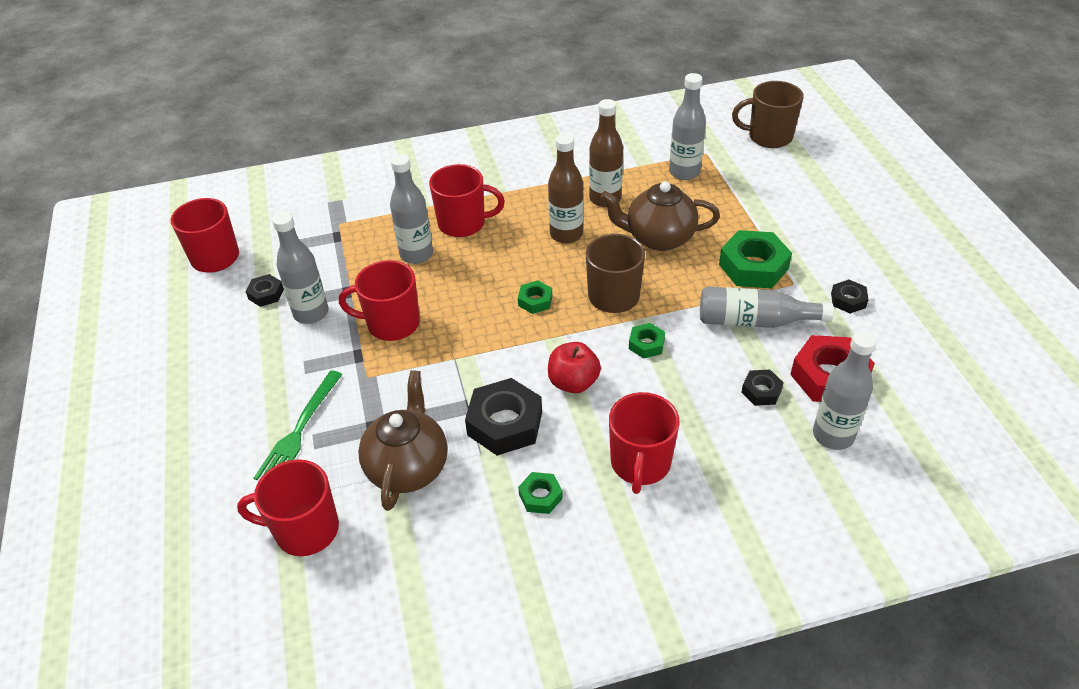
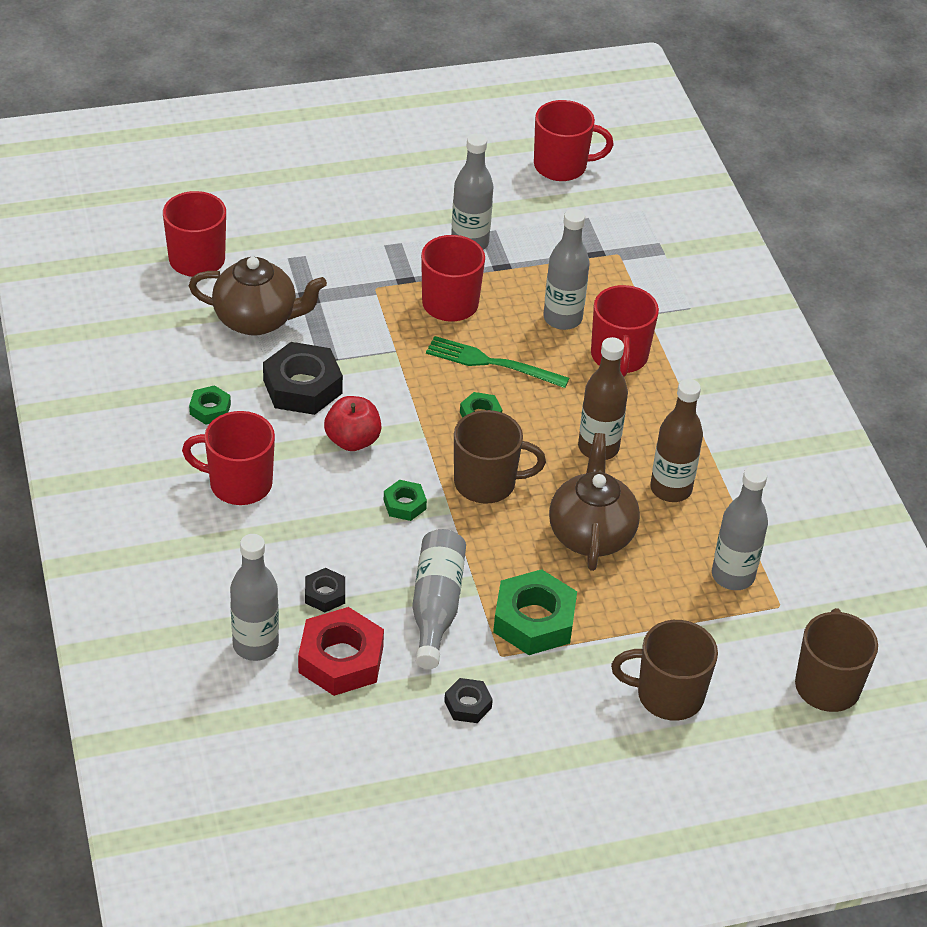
camera: 85 degrees right, 0 degrees up
black nut [245,274,284,307] -> none
green fork [254,370,343,480] -> green fork moved to [426,336,569,388]
none -> brown mug [611,620,718,721]

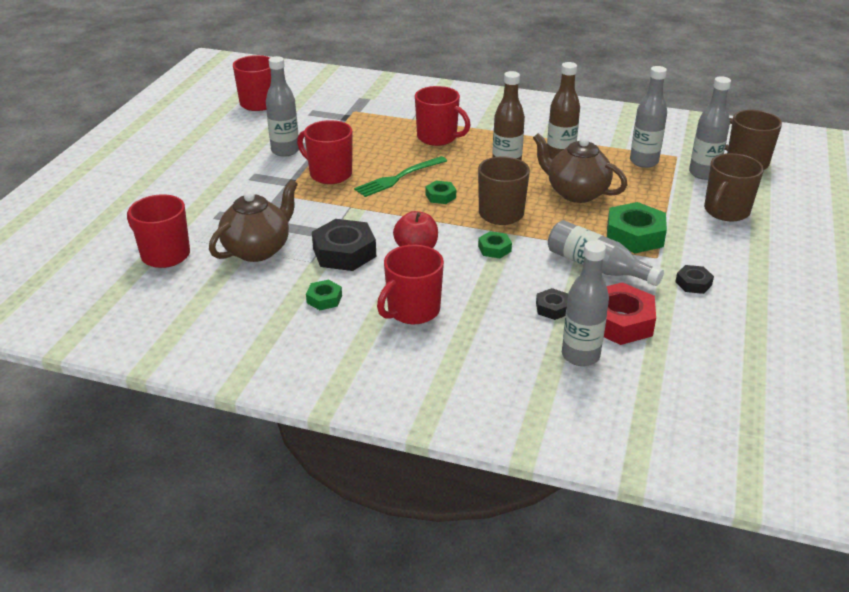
camera: 55 degrees left, 10 degrees down
grey bottle [543,209,590,330] -> grey bottle moved to [689,76,731,180]

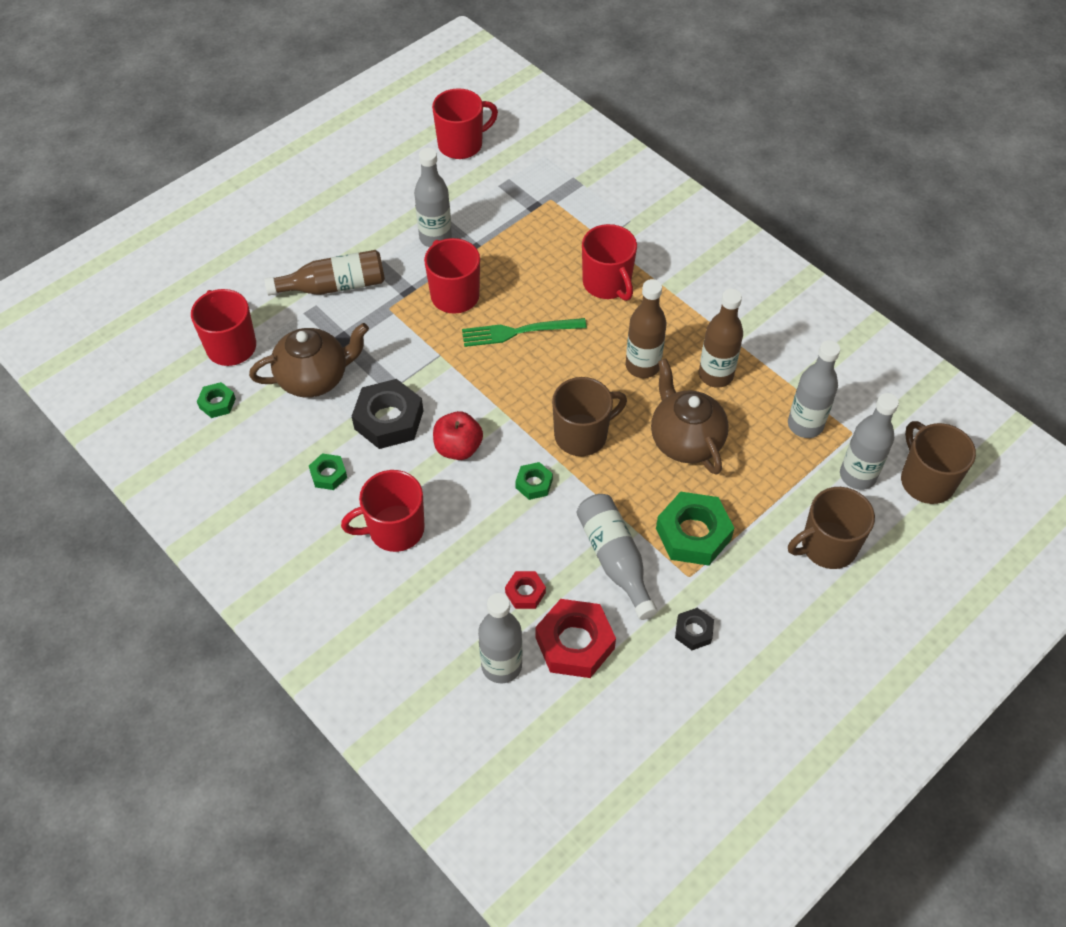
camera: 30 degrees right, 20 degrees up
green nut [426,181,456,204] -> green nut moved to [197,382,236,418]
black nut [536,288,568,320] -> red nut [505,571,546,609]
none -> brown bottle [264,250,385,295]

